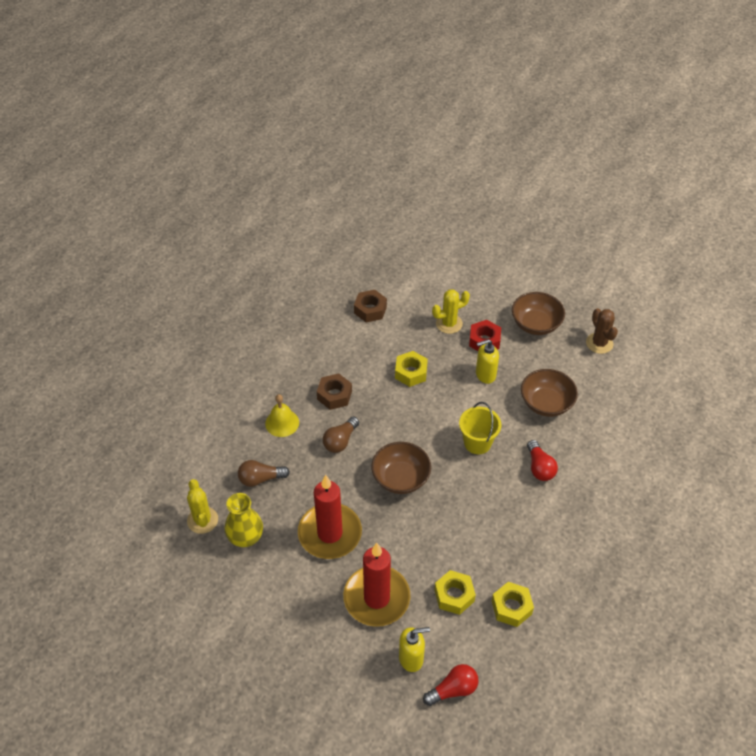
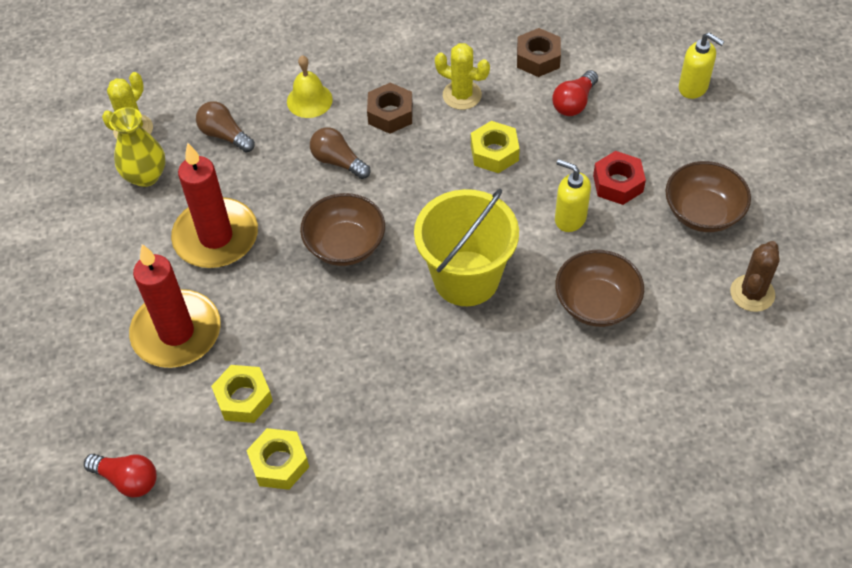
camera: 50 degrees right, 5 degrees up
brown light bulb [323,417,359,453] -> brown light bulb turned 45 degrees clockwise [310,127,370,179]
yellow soap dispenser [399,627,430,672] -> yellow soap dispenser moved to [679,32,724,99]
yellow cactus [432,289,470,334] -> yellow cactus moved to [435,43,490,110]
yellow bucket [459,402,501,454] -> yellow bucket [414,189,519,306], size x1.63
red light bulb [527,440,558,481] -> red light bulb moved to [552,70,598,116]

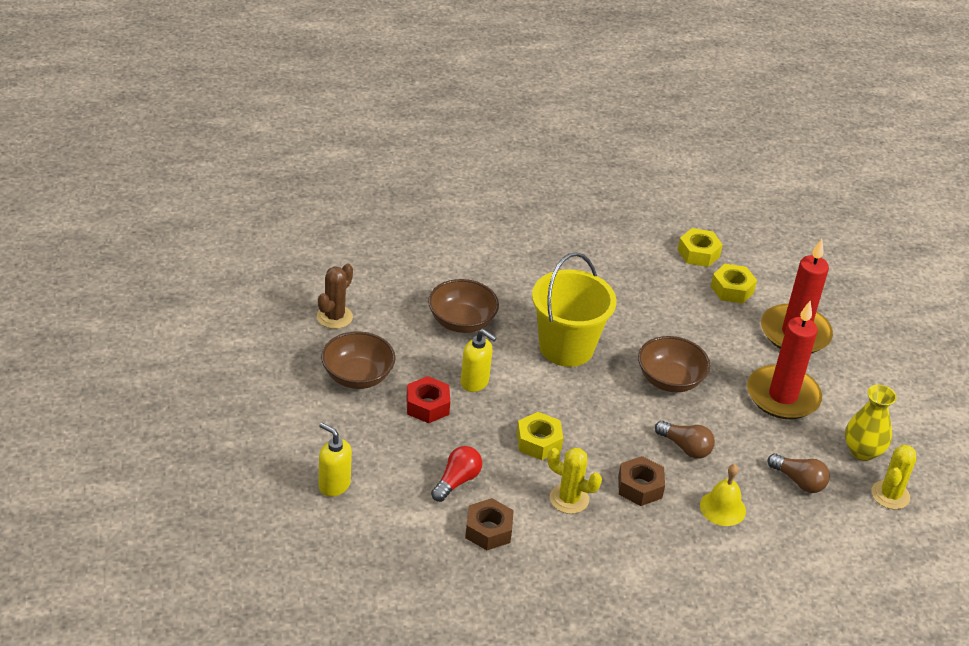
camera: 175 degrees right, 15 degrees down
red light bulb [84,454,157,498] -> none

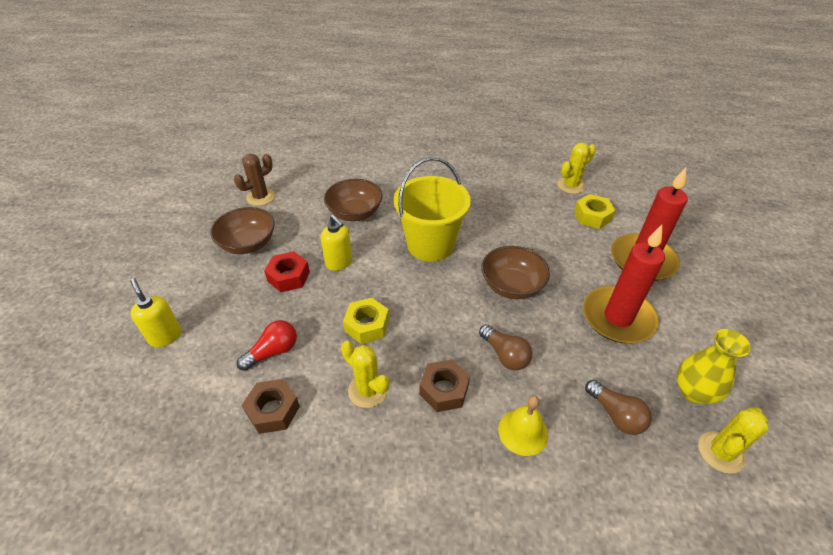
camera: 20 degrees right, 5 degrees up
yellow nut [678,228,723,267] -> yellow cactus [557,143,596,194]

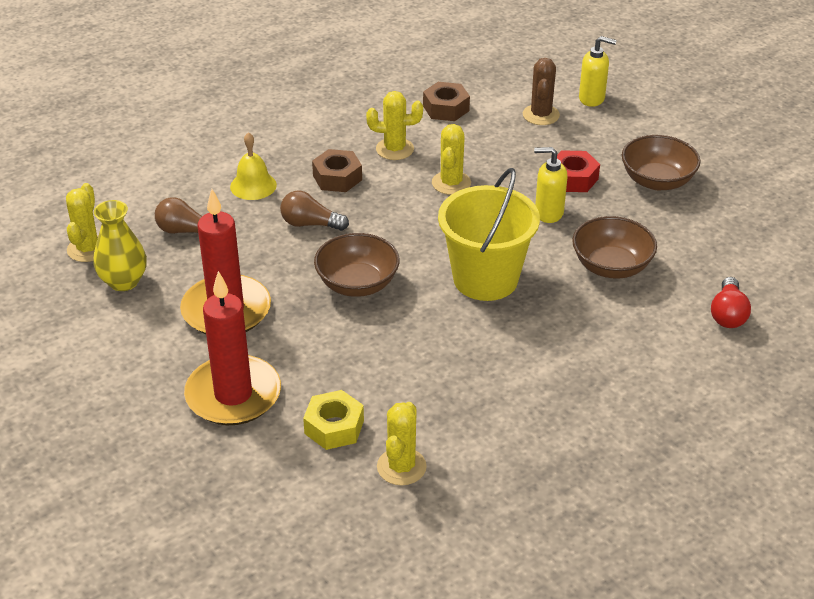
camera: 140 degrees right, 5 degrees down
brown cactus [234,154,275,206] -> brown cactus moved to [523,58,560,125]
red light bulb [237,320,297,371] -> red light bulb moved to [711,277,751,328]
yellow nut [343,298,389,344] -> yellow cactus [432,124,471,195]

